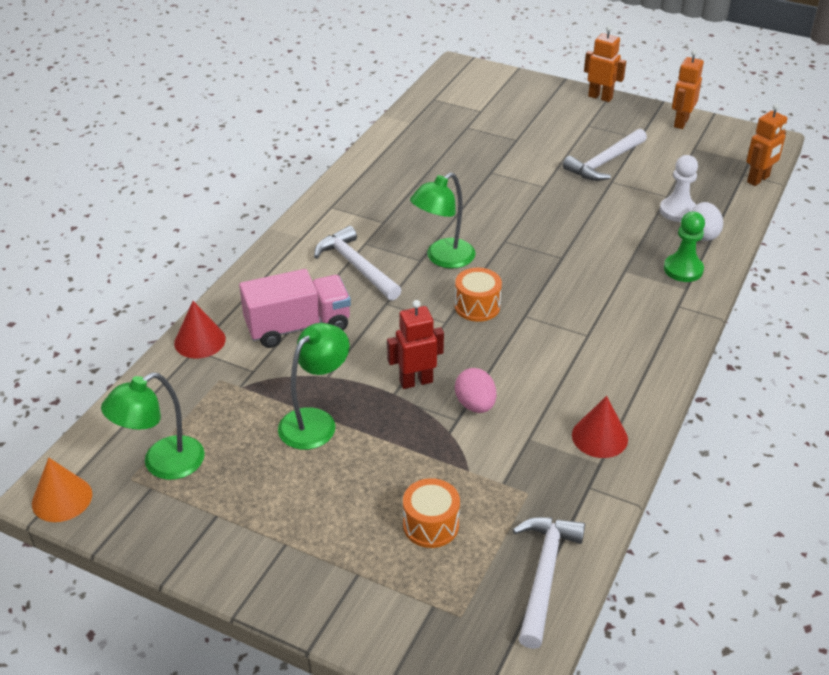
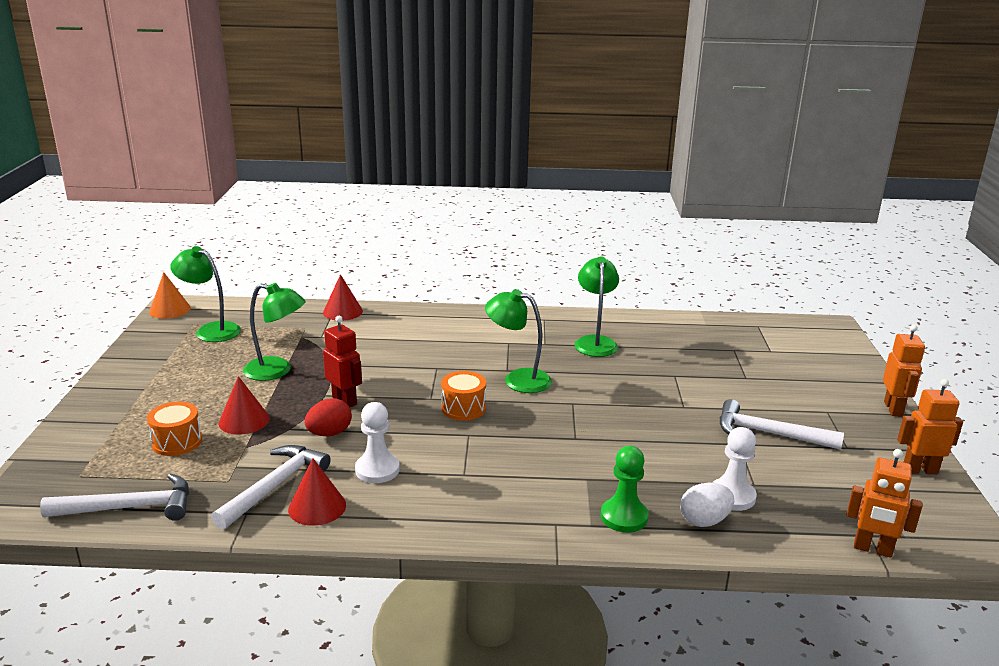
camera: 65 degrees right, 15 degrees down
pink truck [239,269,351,348] -> none
white hammer [314,226,401,301] -> white hammer moved to [211,445,331,530]
pink egg [455,368,496,413] -> red egg [305,399,352,436]
none -> red cone [219,376,269,435]
none -> white pawn [355,402,400,483]
none -> green lamp [575,257,619,357]

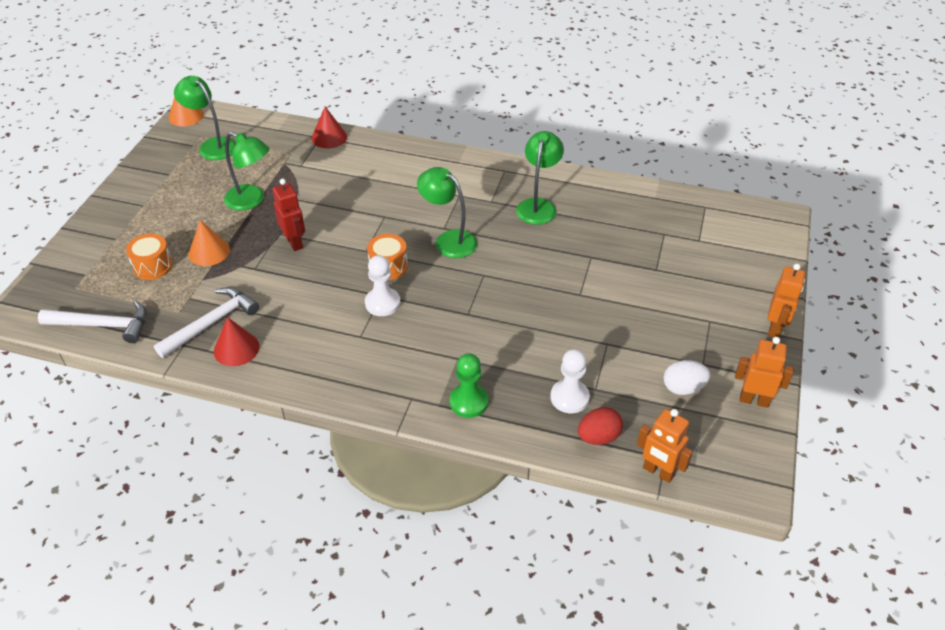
camera: 15 degrees right, 20 degrees up
red cone [219,376,269,435] -> orange cone [189,220,230,266]
red egg [305,399,352,436] -> red egg moved to [578,407,623,445]
white pawn [355,402,400,483] -> white pawn moved to [365,255,400,316]
white egg [680,483,734,527] -> white egg moved to [664,360,710,395]
white hammer [720,399,844,450] -> none

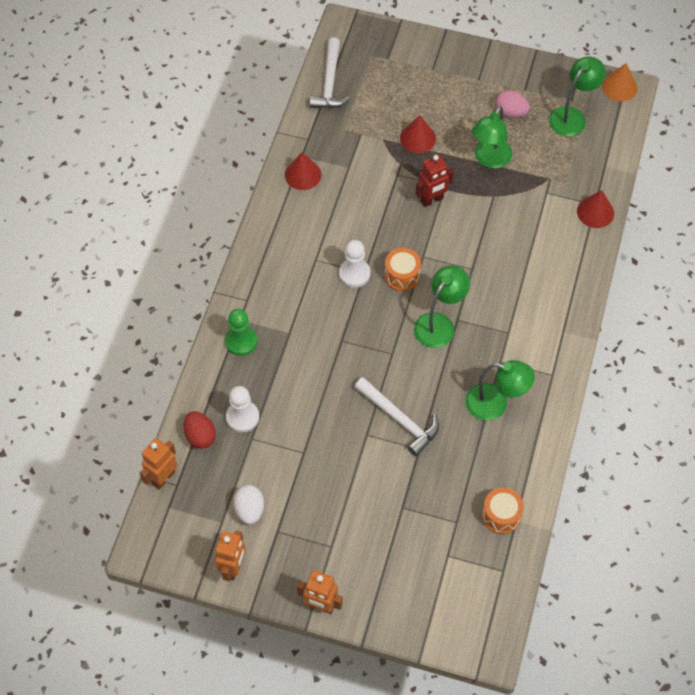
camera: 90 degrees right, 15 degrees up
orange drum [126,234,173,280] -> orange drum moved to [482,487,524,534]
white hammer [154,287,259,358] -> white hammer moved to [354,377,439,456]
orange cone [189,220,230,266] -> red cone [400,115,436,153]
none -> pink egg [496,90,530,118]

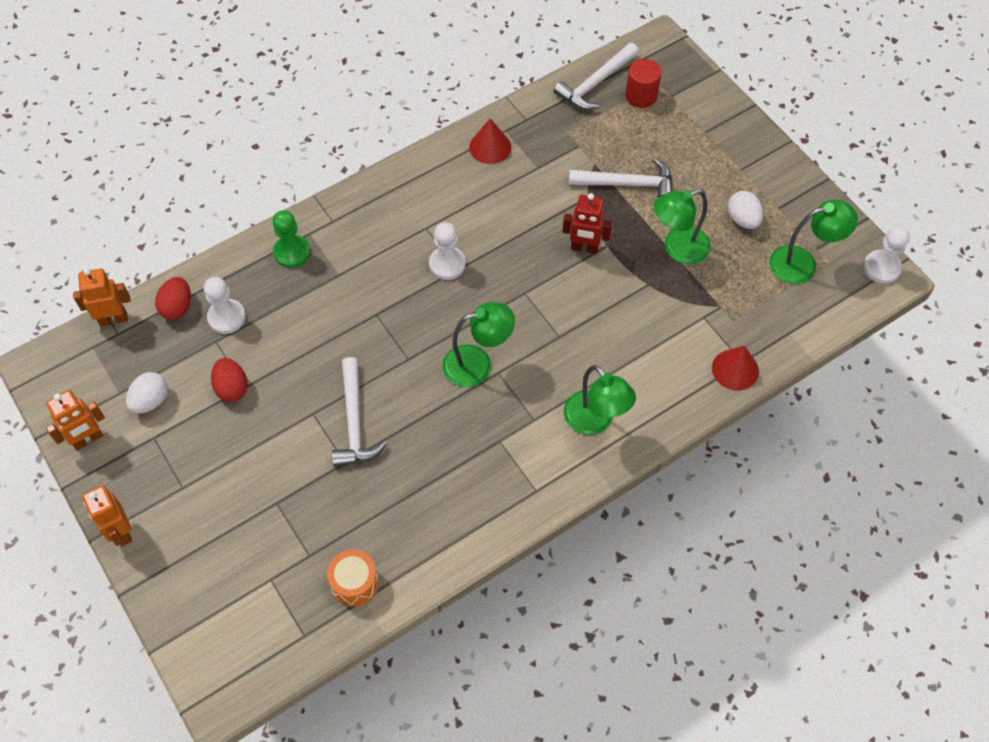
camera: 40 degrees right, 0 degrees up
orange drum [384,248,421,291] -> none
red cone [400,115,436,153] -> white hammer [569,158,672,198]
green lamp [465,360,535,421] -> green lamp moved to [564,365,636,435]
pink egg [496,90,530,118] -> white egg [728,191,763,229]
orange cone [602,63,637,101] -> white pawn [863,226,910,284]
none -> red egg [211,358,248,402]
none -> red cylinder [625,59,662,108]

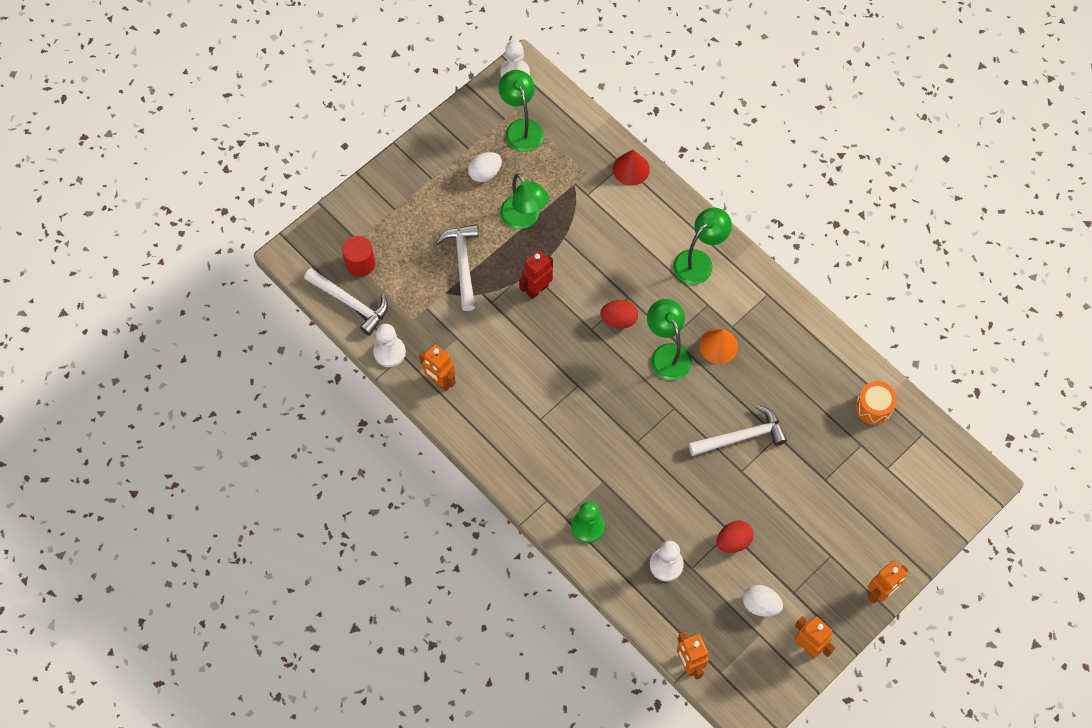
camera: 100 degrees left, 5 degrees up
red egg [155,277,191,320] -> red egg moved to [600,300,638,328]
white pawn [429,222,466,280] -> white pawn moved to [373,324,406,367]
red cone [469,118,511,164] -> orange robot [419,344,456,391]
red robot [562,193,612,254] -> red robot turned 135 degrees counterclockwise [519,250,553,299]
none -> orange cone [699,329,738,364]

